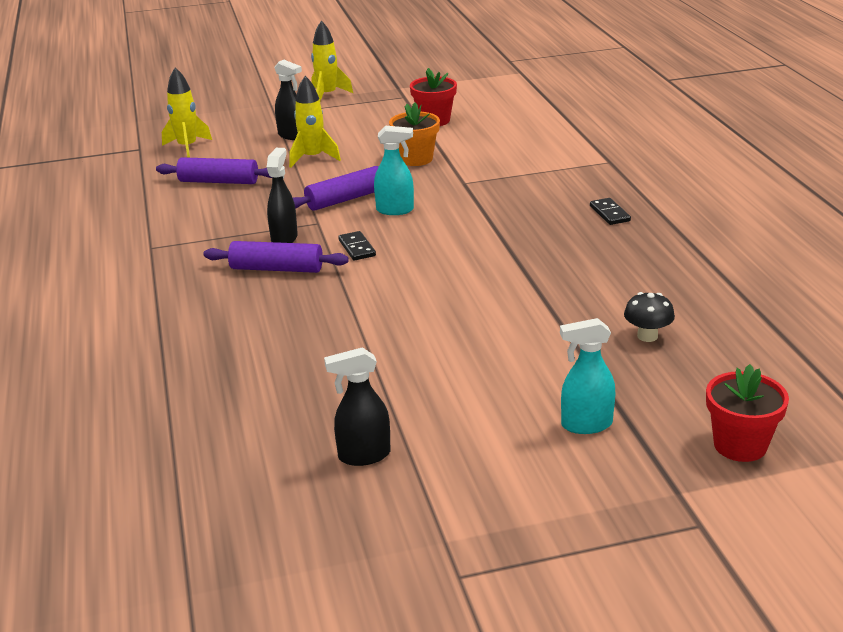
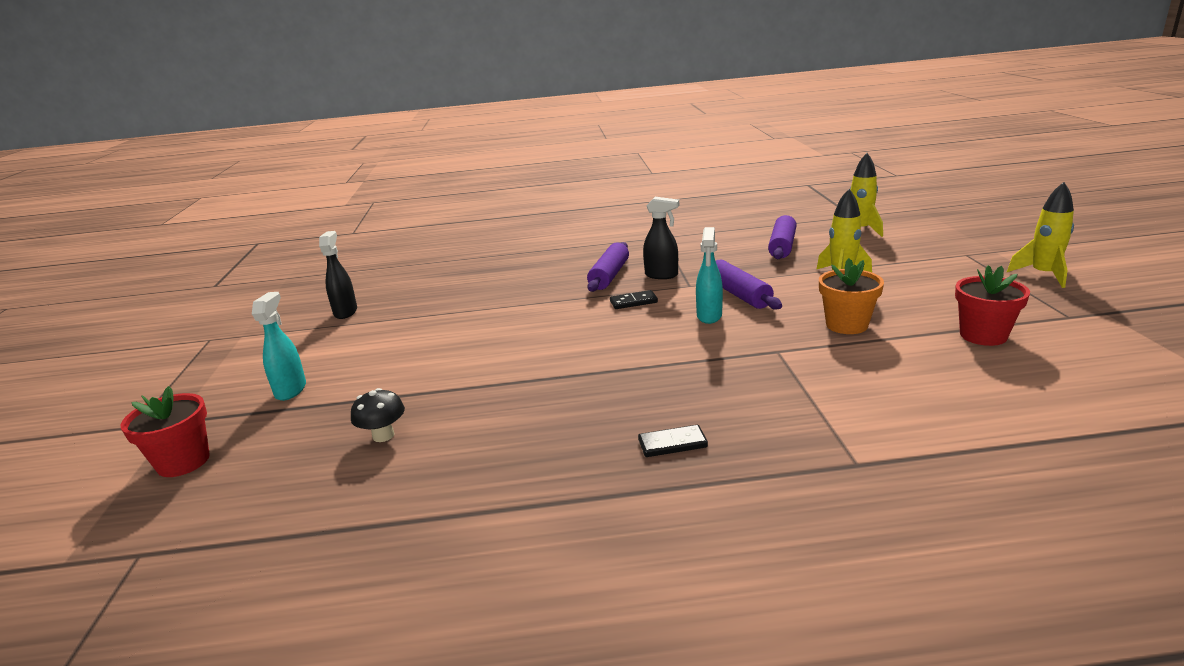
camera: 100 degrees right, 5 degrees down
black spray bottle [275,60,302,140] -> none

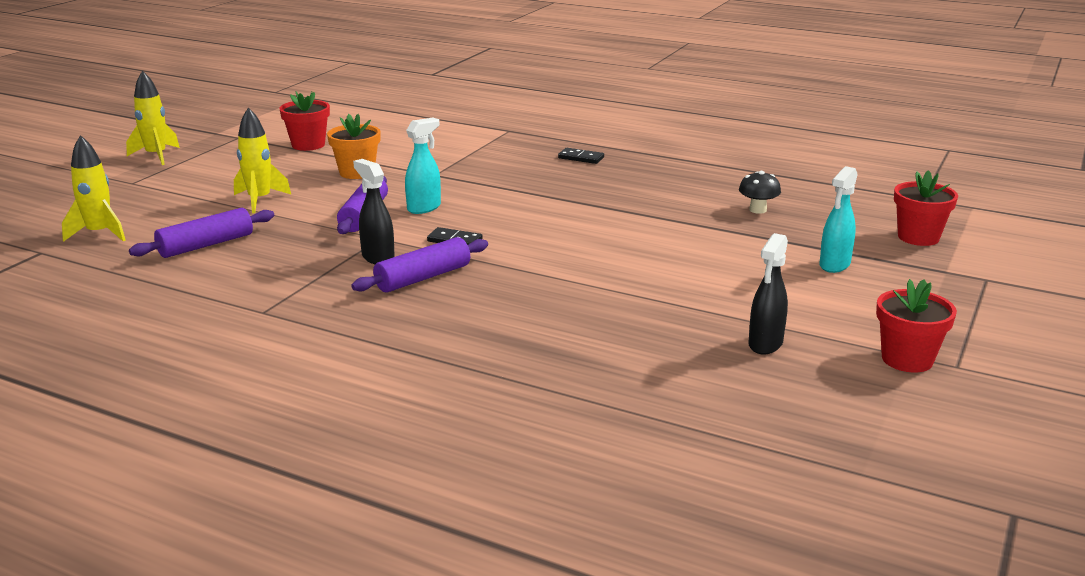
camera: 150 degrees left, 0 degrees up
none -> red flower pot [876,279,957,372]

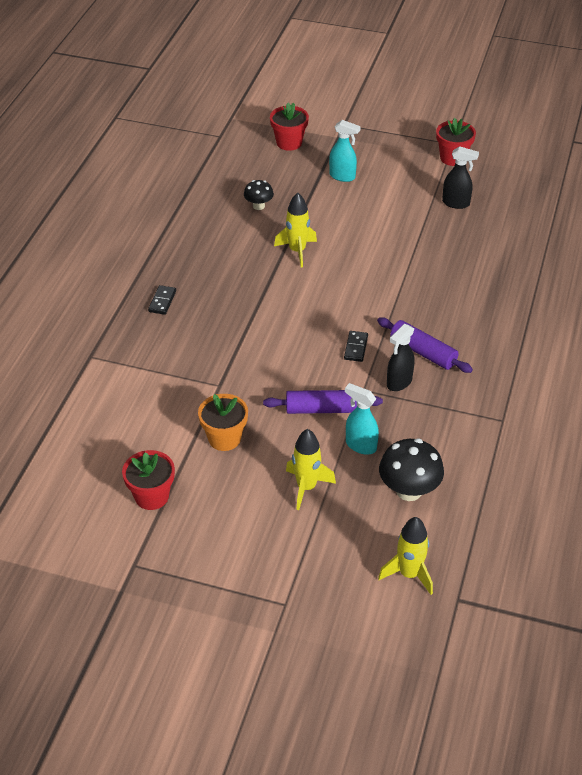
camera: 100 degrees left, 20 degrees up
yellow rocket [126,71,180,165] -> yellow rocket moved to [274,193,317,267]
purple rolling pin [129,208,274,258] -> black mushroom [379,438,444,501]
turquoise spray bottle [405,118,441,214] -> turquoise spray bottle moved to [345,383,379,455]

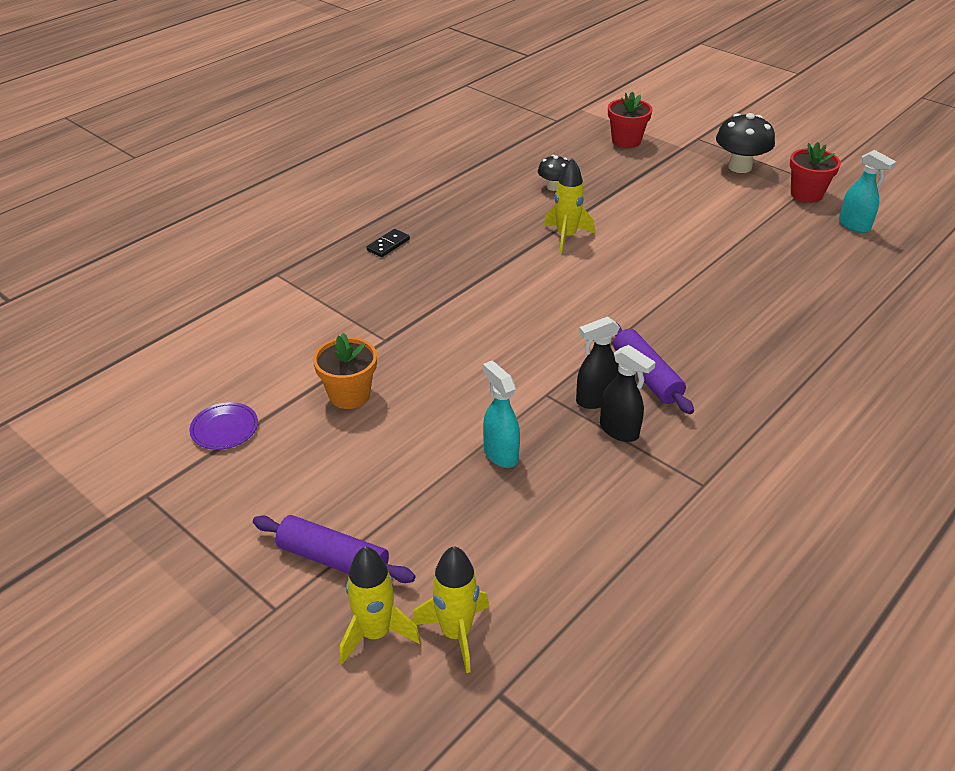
camera: 25 degrees right, 5 degrees down
red flower pot [122,450,175,510] -> purple plate [189,402,258,450]
purple rolling pin [263,390,383,414] -> purple rolling pin moved to [253,515,416,583]
yellow rocket [286,429,336,510] -> yellow rocket moved to [340,546,421,664]
turquoise spray bottle [329,120,361,182] -> turquoise spray bottle moved to [839,150,896,233]
black domino [344,331,368,362] -> none
black mushroom [379,438,444,501] -> black mushroom moved to [716,113,775,173]
black spray bottle [442,146,479,209] -> black spray bottle moved to [600,345,656,442]

